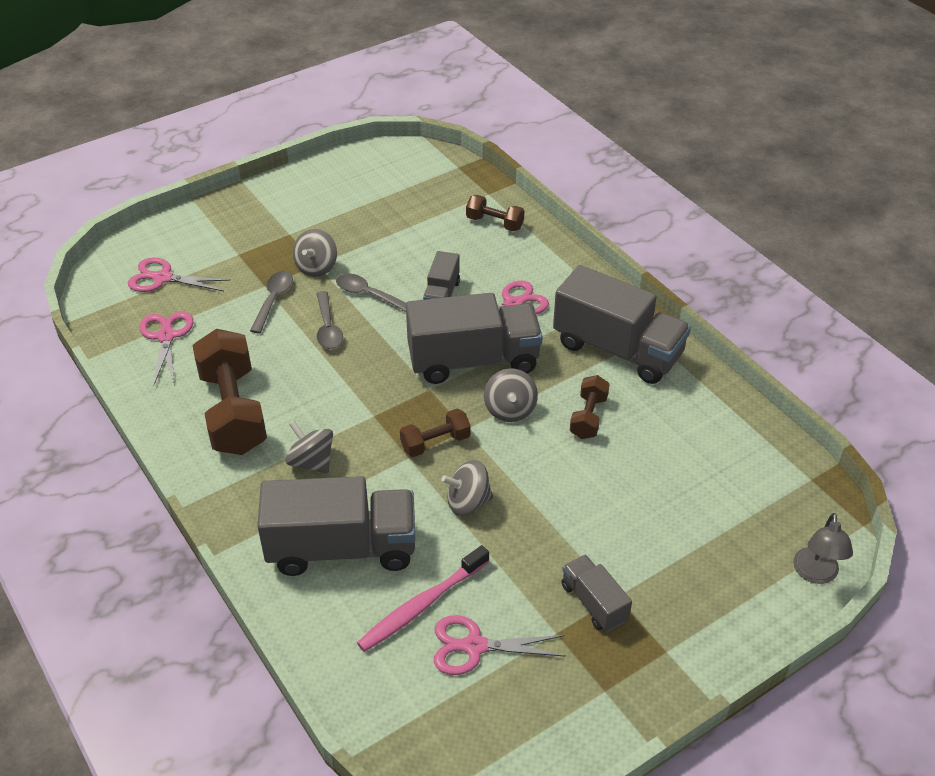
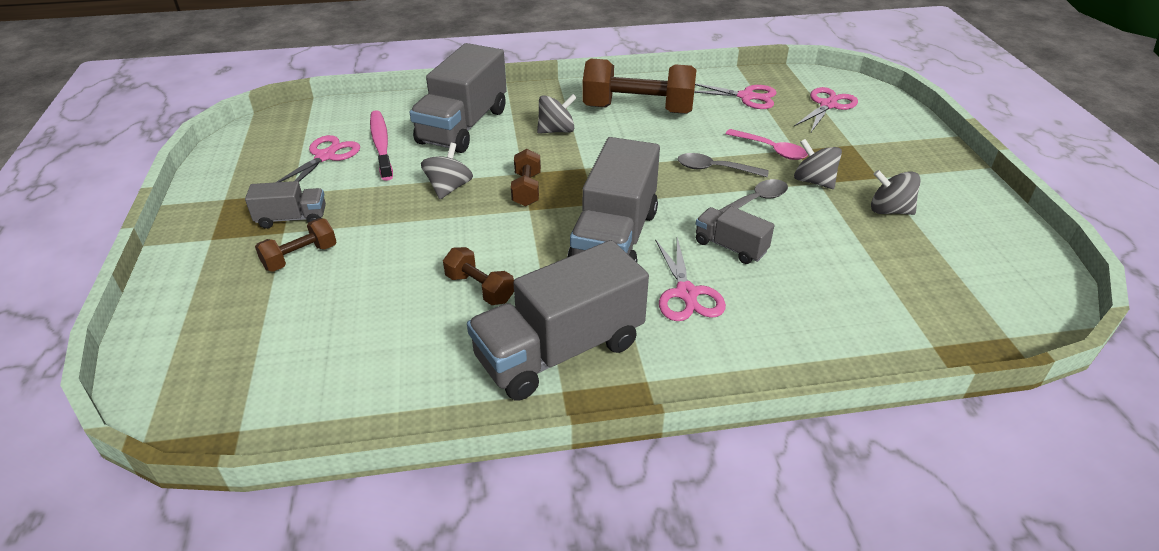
camera: 115 degrees right, 5 degrees down
grey spoon [250,271,293,333] -> pink spoon [726,129,808,160]
brown dumbbell [466,195,524,231] -> brown dumbbell moved to [255,218,336,272]
grey spinning top [484,368,538,422] -> grey spinning top moved to [871,170,921,215]
grey lamp [793,513,853,584] -> none

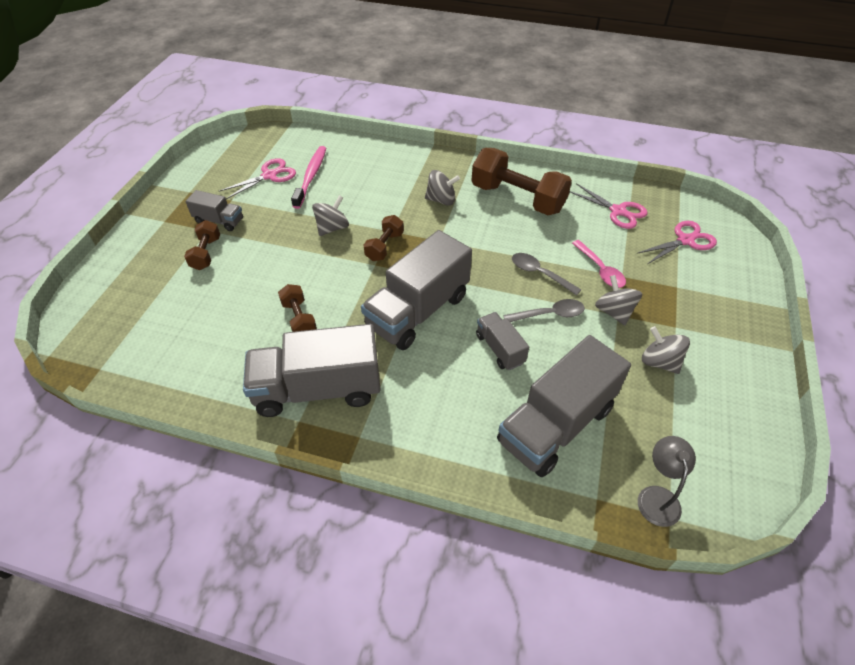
camera: 25 degrees right, 10 degrees up
brown dumbbell [255,218,336,272] -> brown dumbbell turned 75 degrees counterclockwise [184,220,220,270]
grey truck [409,43,507,153] -> grey truck moved to [497,335,631,477]
pink scissors [655,238,726,321] -> none
none -> grey lamp [638,436,696,527]

